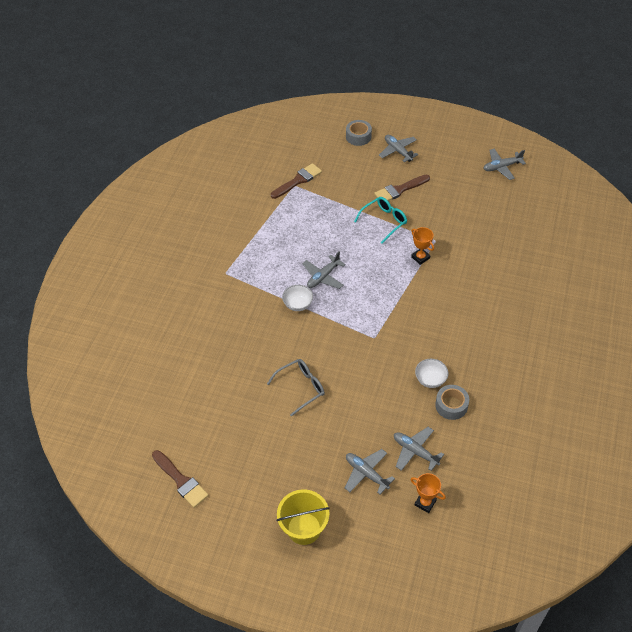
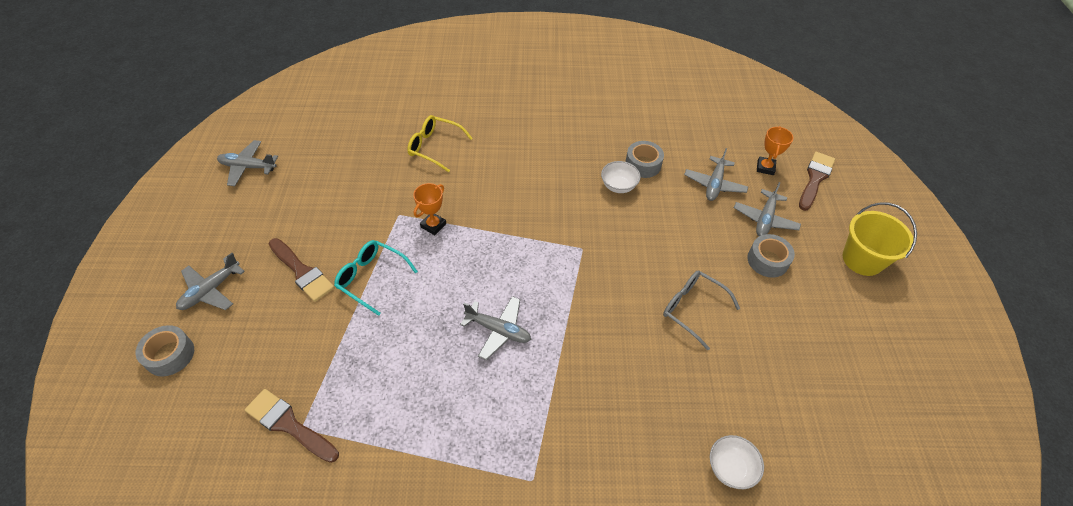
camera: 110 degrees left, 0 degrees up
brown brush [152,450,209,508] -> brown brush moved to [799,152,835,211]
white bowl [282,285,313,311] -> white bowl moved to [710,435,764,489]
grey plane [483,149,526,180] -> grey plane turned 135 degrees clockwise [217,140,278,186]
none -> yellow glasses [407,115,473,172]
none -> grey tape [747,234,795,277]

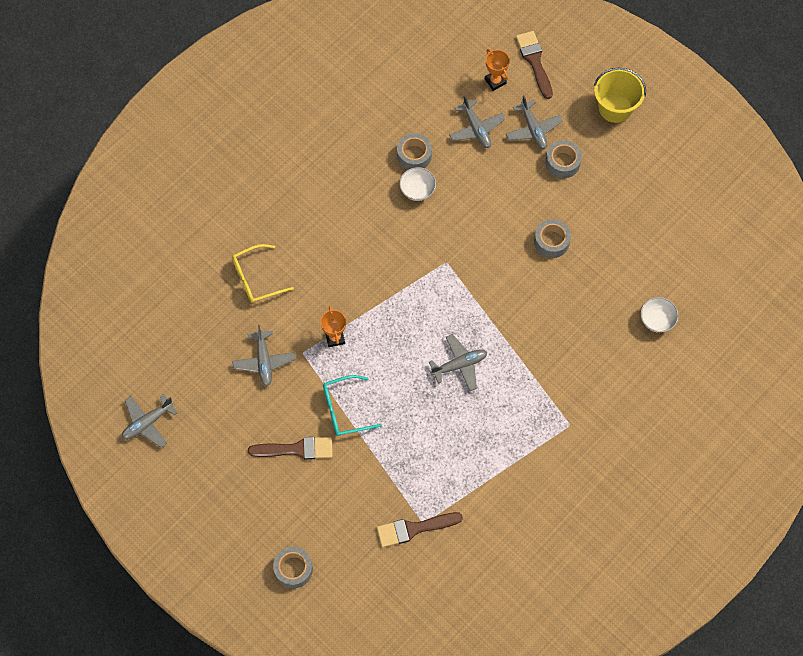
camera: 45 degrees left, 15 degrees up
grey plane [176,253,245,310] -> grey plane moved to [232,325,295,386]
grey glasses [663,270,740,350] -> grey tape [534,219,571,258]

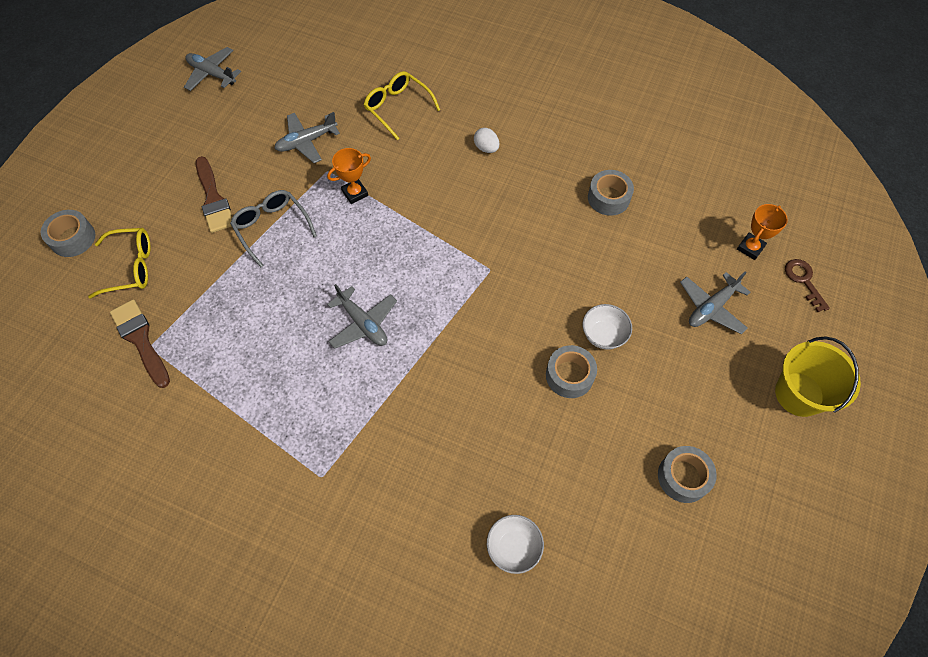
camera: 70 degrees right, 5 degrees down
turquoise glasses [323,375,382,436] -> grey glasses [230,190,317,267]
white bowl [399,167,436,201] -> white bowl moved to [582,304,632,349]
grey plane [449,95,505,148] -> none
brown brush [516,31,553,99] -> brown key [785,259,830,312]
grey tape [546,140,582,178] -> grey tape moved to [658,446,717,503]
none -> yellow glasses [88,228,151,298]
none -> white egg [474,128,499,153]

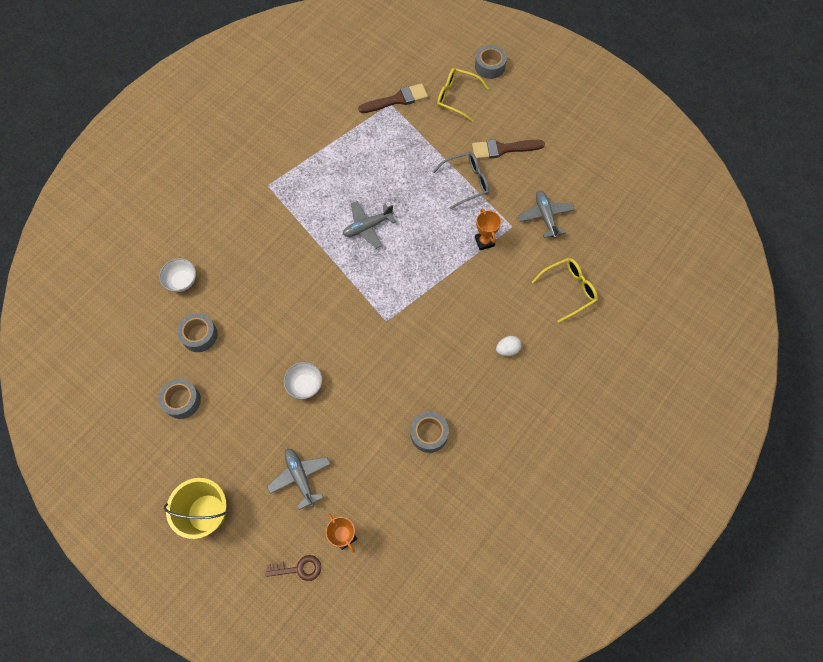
camera: 105 degrees right, 5 degrees up
yellow glasses [88,228,151,298] -> yellow glasses turned 105 degrees clockwise [437,68,489,122]
grey plane [184,47,241,91] -> none
grey tape [546,345,597,398] -> grey tape moved to [177,313,218,352]

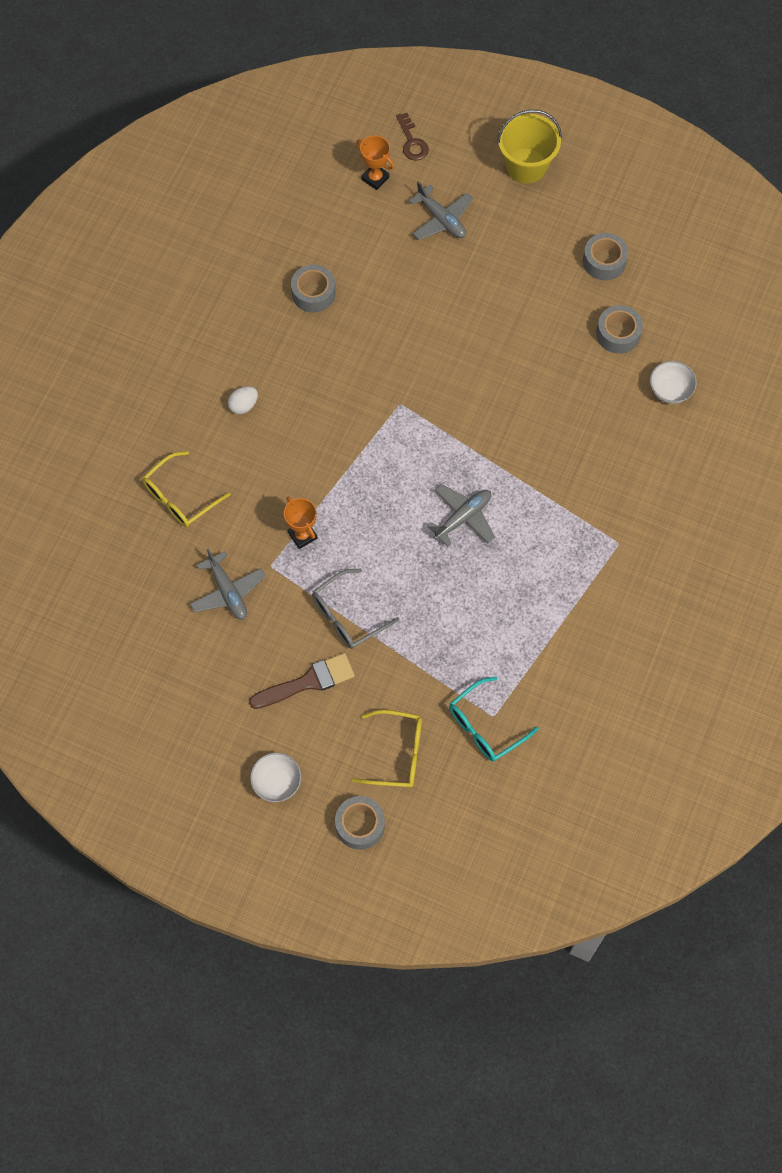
camera: 165 degrees right, 0 degrees up
brown key [266,555,321,581] -> brown key turned 90 degrees counterclockwise [396,113,429,161]
white bowl [284,362,322,399] -> white bowl moved to [250,753,301,802]
brown brush [358,83,428,113] -> turquoise glasses [449,677,539,762]

